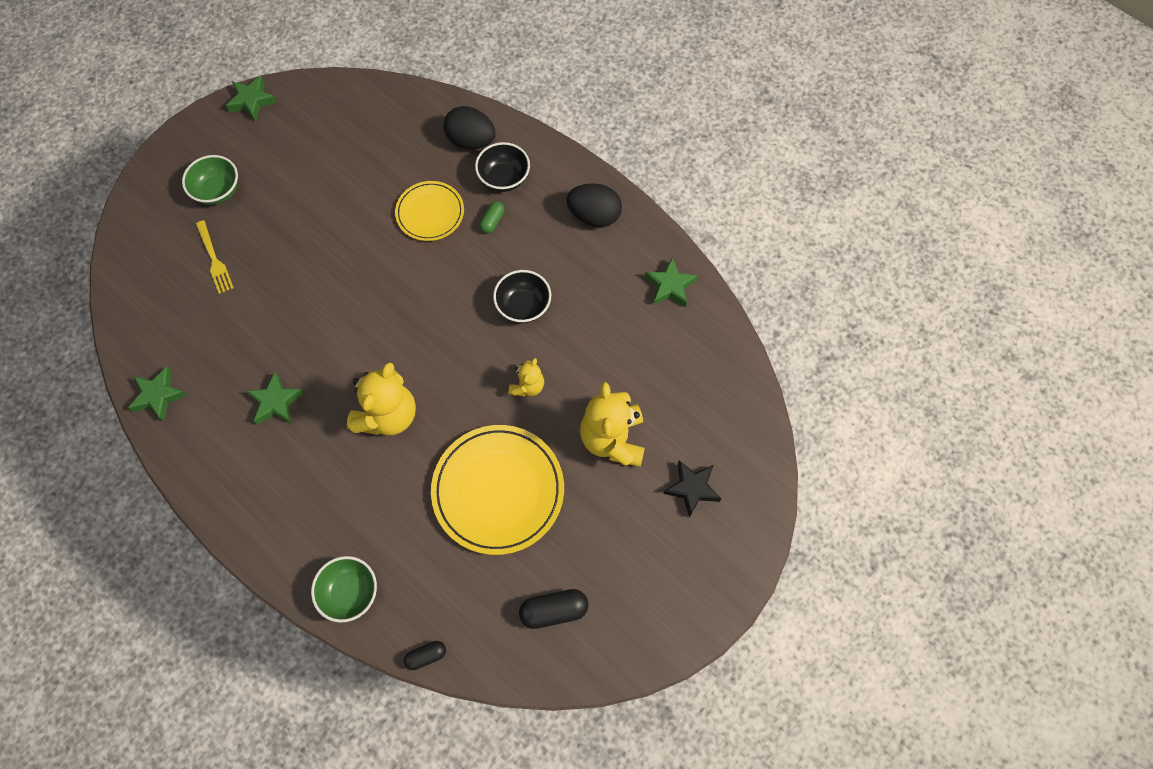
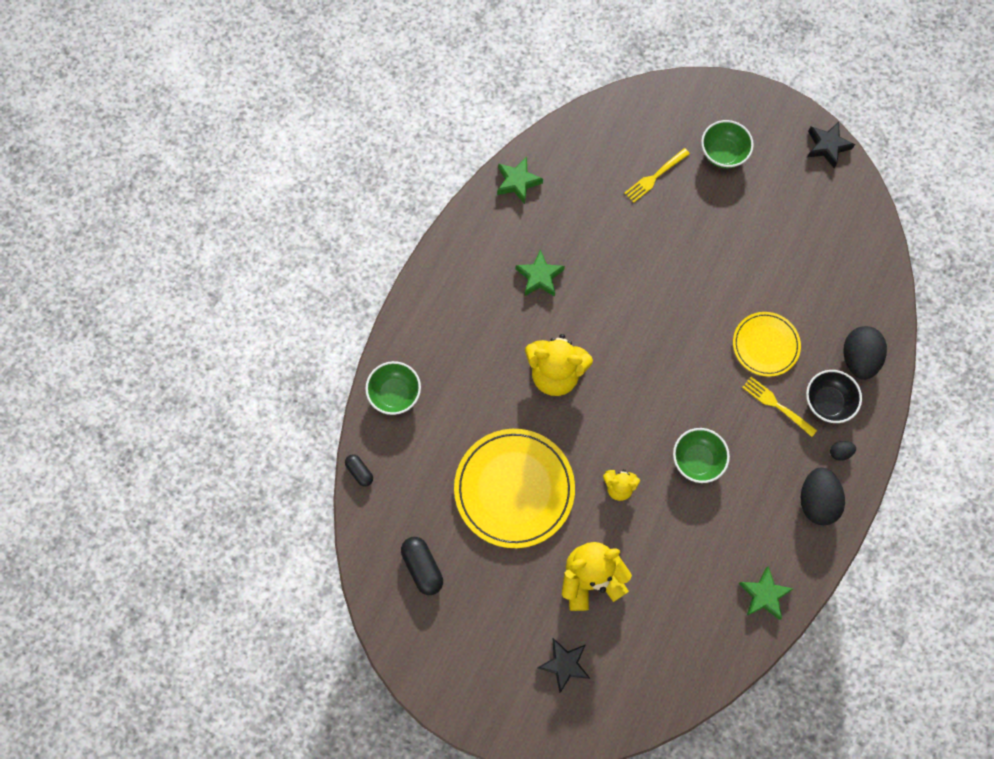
camera: 75 degrees right, 5 degrees up
green star [226,76,277,122] -> black star [807,122,855,168]
green capsule [480,201,505,234] -> yellow fork [742,377,817,437]
black bowl [493,270,551,323] -> green bowl [673,428,730,483]
none -> black egg [830,441,856,461]

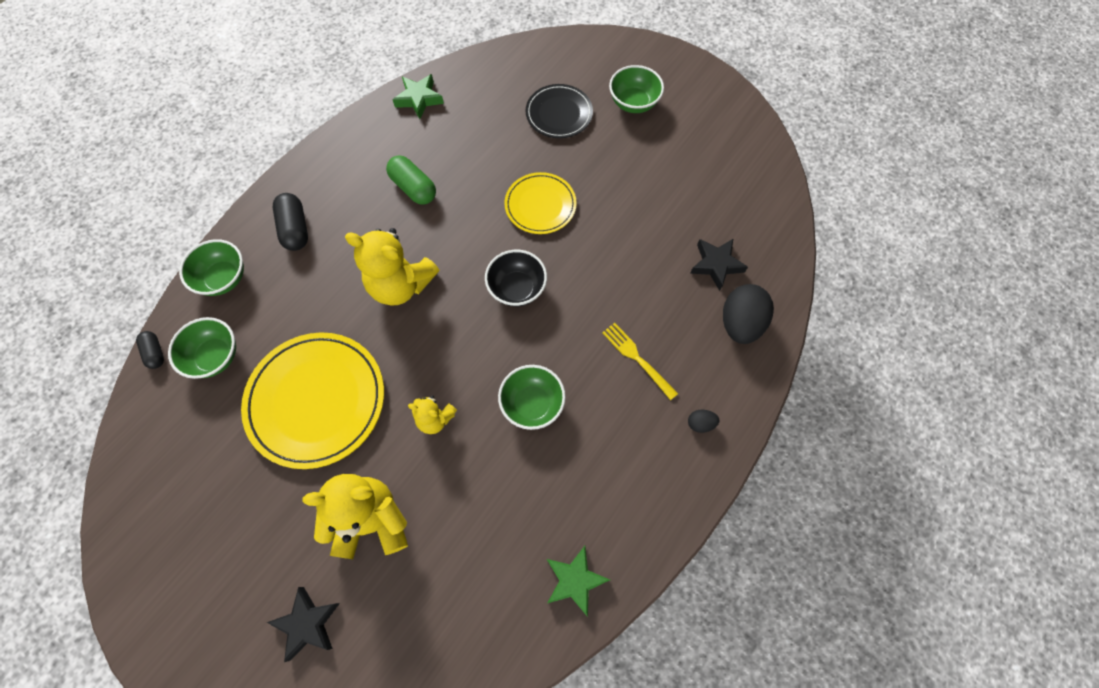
camera: 10 degrees right, 5 degrees down
black capsule [401,537,443,595] -> black capsule moved to [273,193,308,251]
green star [516,249,565,297] -> green capsule [386,155,436,205]
yellow fork [625,148,690,203] -> black plate [525,84,593,138]
yellow plate [733,312,801,377] -> yellow plate moved to [504,172,577,234]
black egg [801,467,845,525] -> none
black bowl [806,370,862,423] -> black bowl moved to [485,250,547,307]
black star [807,122,855,168] -> black star moved to [690,239,748,291]
none -> green bowl [168,317,236,379]

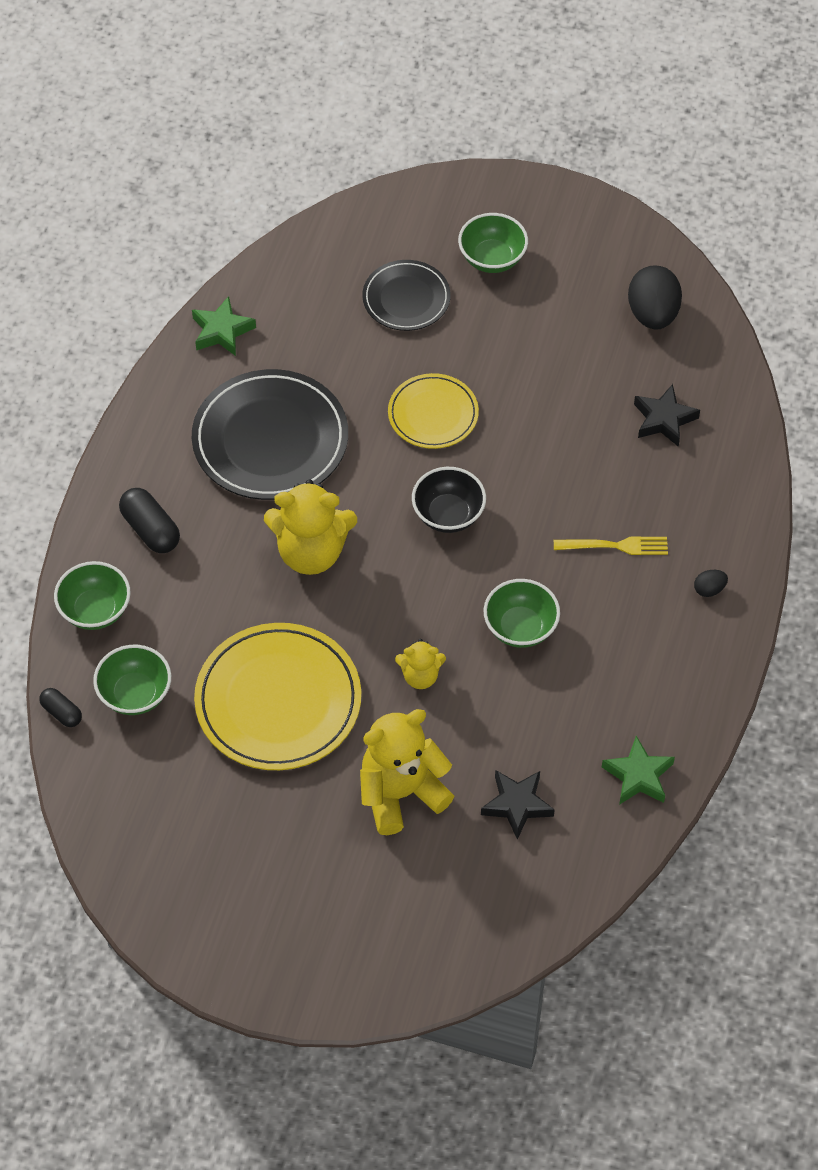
camera: 20 degrees left, 10 degrees down
black star [267,587,340,662] -> black star moved to [481,770,555,840]
green capsule [386,155,436,205] -> black plate [192,369,348,500]
yellow fork [602,323,678,400] -> yellow fork turned 150 degrees clockwise [554,537,668,555]
black egg [723,284,774,344] -> black egg moved to [628,265,682,330]

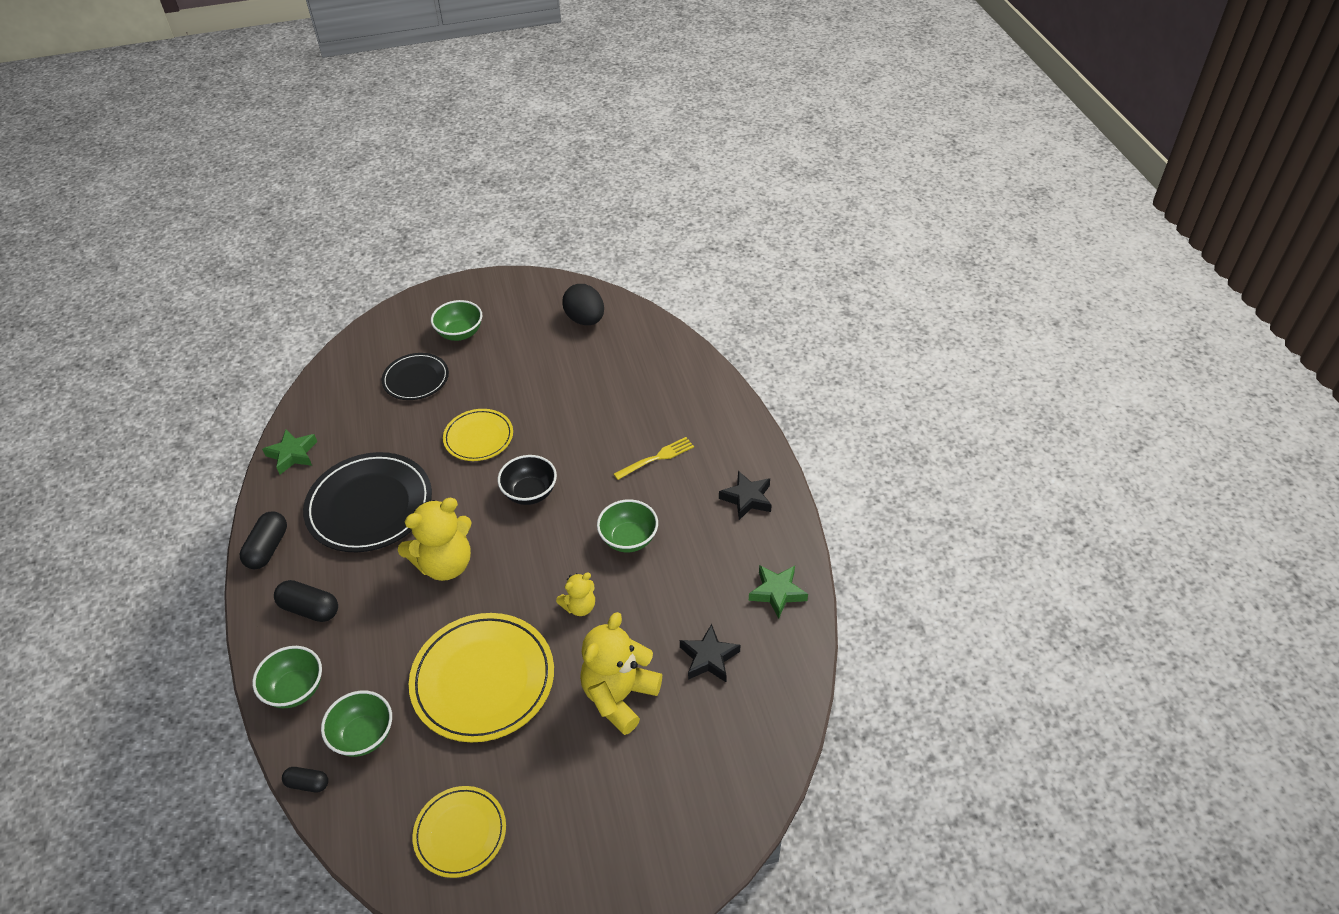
camera: 30 degrees left, 10 degrees down
black star [634,384,700,447] -> black star moved to [719,471,772,520]
black egg [694,570,728,597] -> none
none -> black capsule [240,511,287,569]
none -> yellow plate [412,786,506,878]

